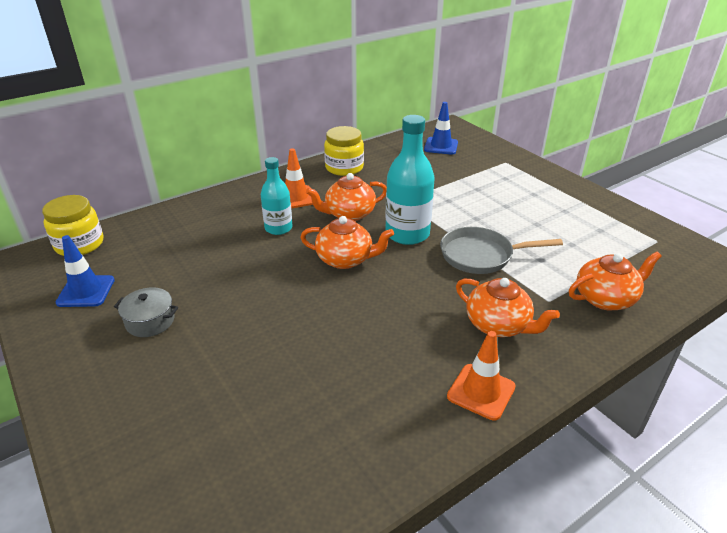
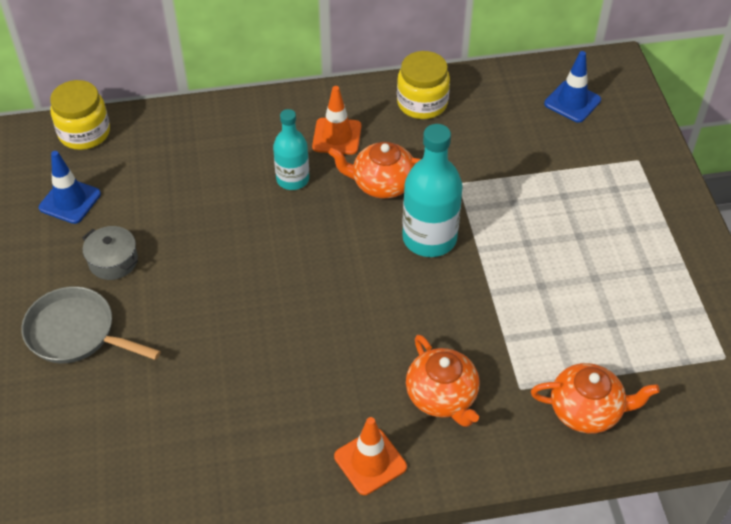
camera: 25 degrees right, 15 degrees up
orange teapot [300,216,394,269] -> none
grey pan [440,227,563,274] -> grey pan moved to [21,286,161,363]

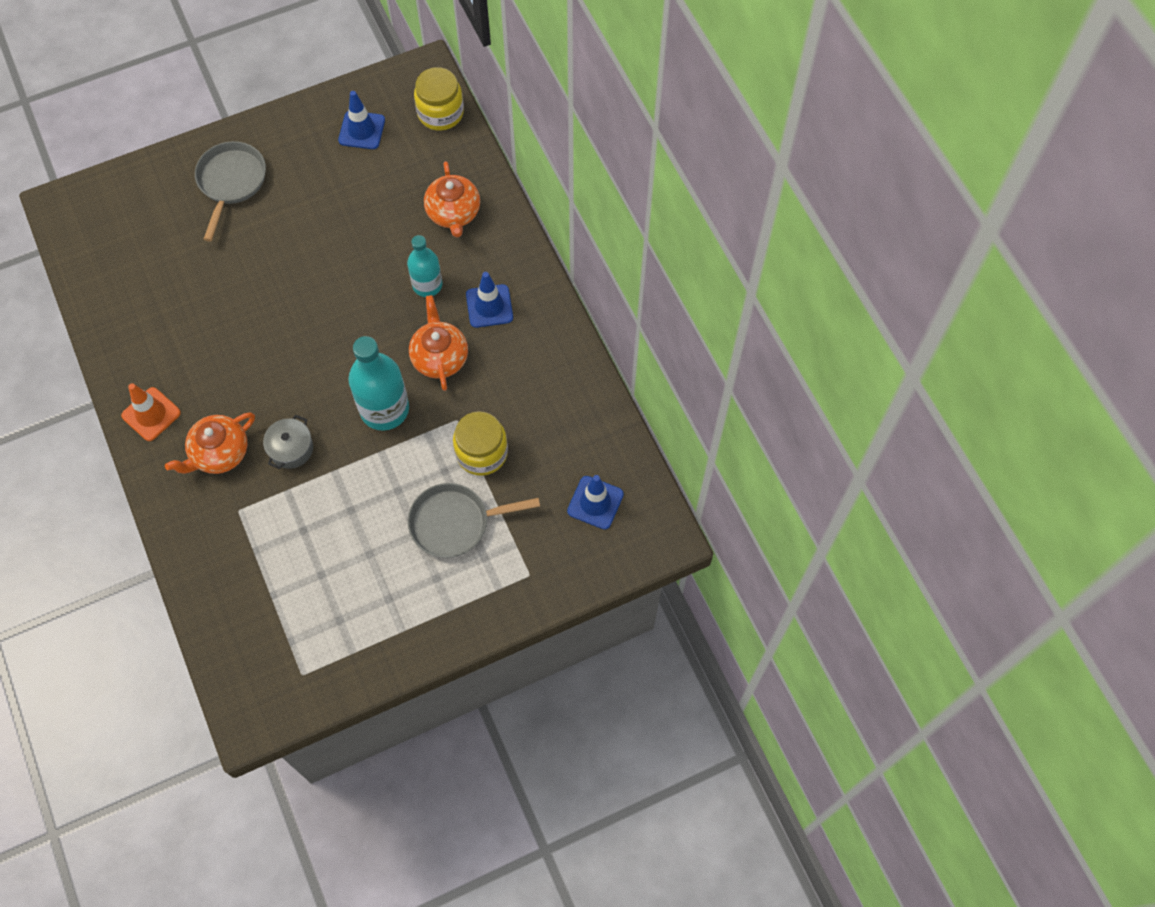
camera: 75 degrees right, 15 degrees up
grey pot [82,226,138,280] -> grey pot moved to [263,415,313,469]
orange traffic cone [312,86,361,155] -> blue traffic cone [466,272,513,328]
yellow jar [397,51,450,119] -> yellow jar moved to [453,411,508,476]
orange teapot [531,363,660,434] -> orange teapot moved to [424,162,480,237]
none -> grey pan [408,483,540,558]

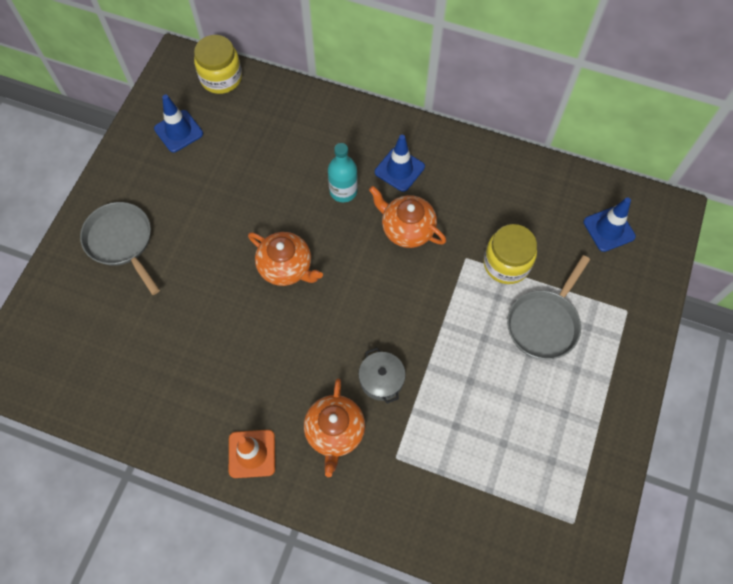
camera: 45 degrees left, 0 degrees up
turquoise bottle [348,336,409,431] -> none
orange teapot [424,162,480,237] -> orange teapot moved to [248,232,323,286]

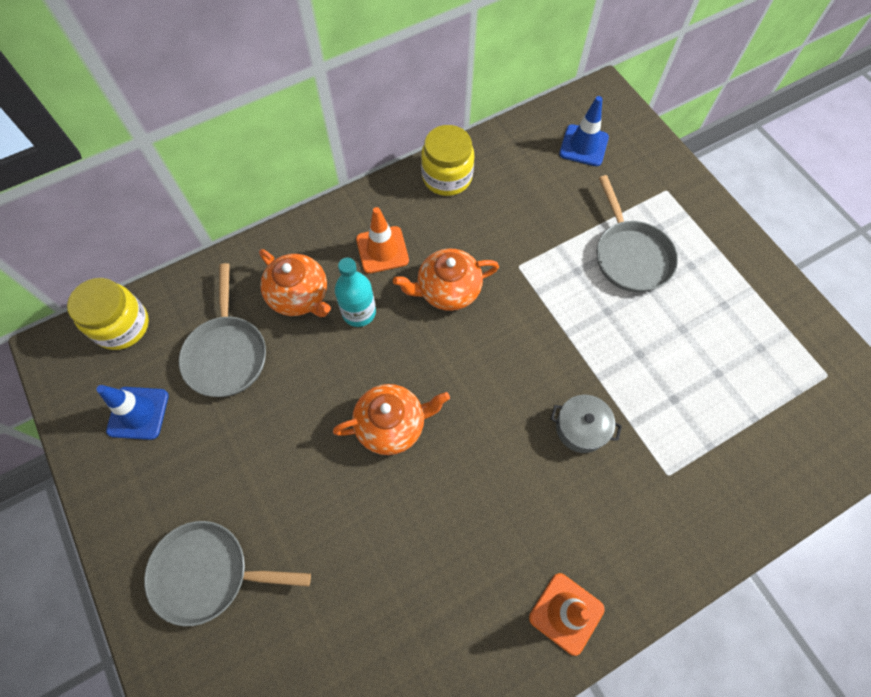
camera: 50 degrees left, 0 degrees up
orange teapot [304,379,365,477] -> orange teapot moved to [259,249,331,317]
blue traffic cone [375,135,425,192] -> orange traffic cone [356,207,409,274]
yellow jar [483,224,537,284] -> yellow jar moved to [421,125,474,196]
none -> grey pan [179,263,266,397]

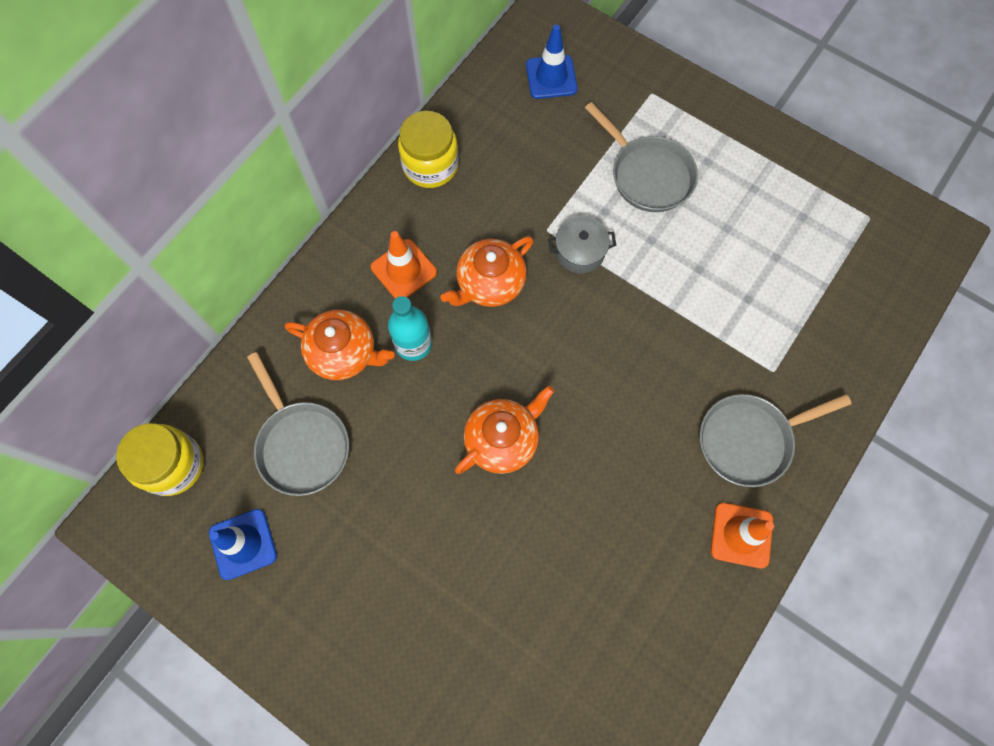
camera: 25 degrees left, 5 degrees up
grey pan [144,521,311,626] -> grey pan moved to [700,394,851,487]
grey pot [551,395,622,453] -> grey pot moved to [548,216,616,273]

